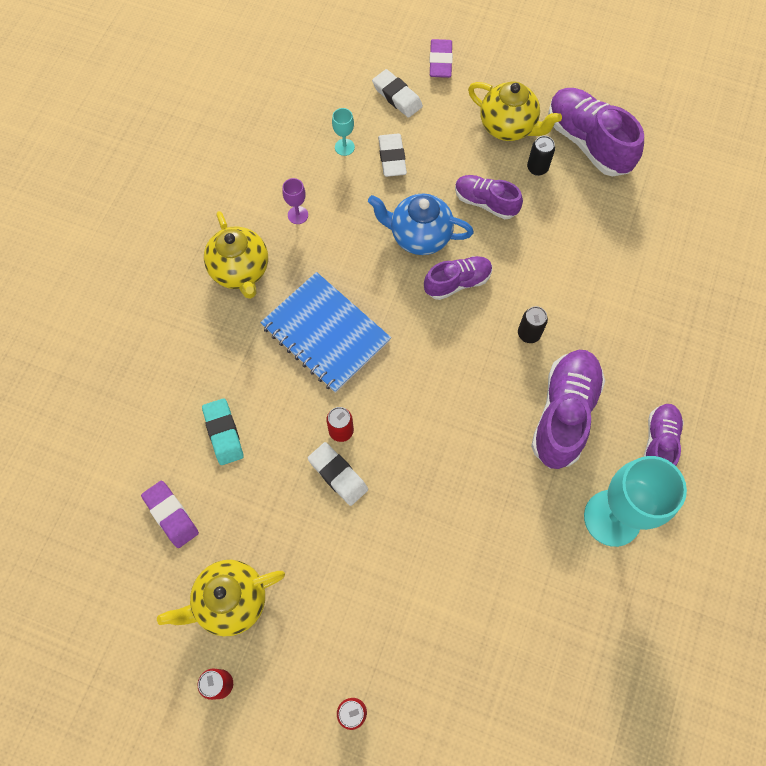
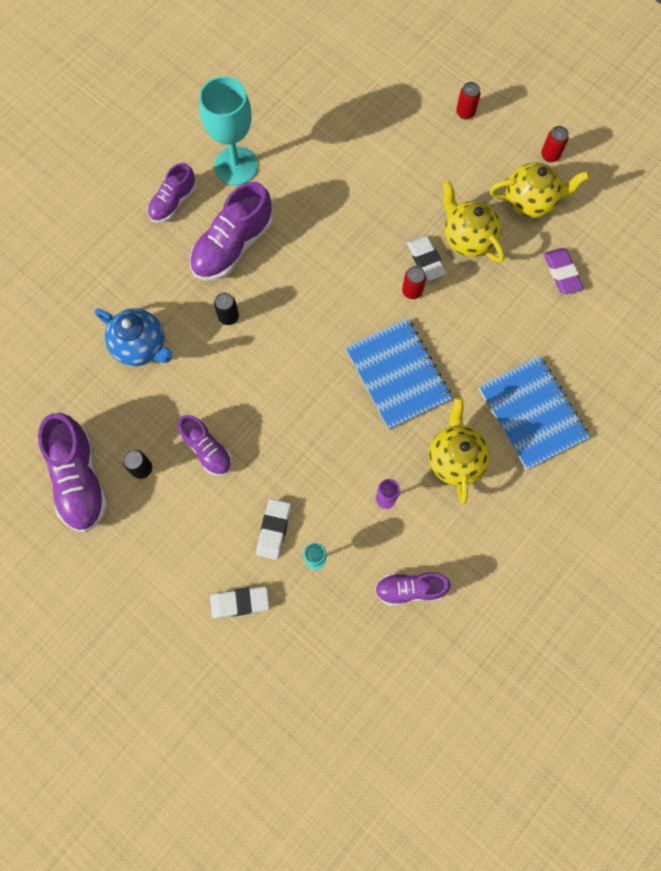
camera: 160 degrees left, 5 degrees up
turquoise eraser [202,398,244,465] -> none
blue teapot [368,194,474,255] -> blue teapot moved to [95,308,173,366]
white eraser [372,69,423,118] -> white eraser turned 75 degrees counterclockwise [210,586,269,618]
purple shoe [424,256,492,300] -> purple shoe moved to [375,572,450,606]
purple eraser [429,39,453,78] -> none
yellow teapot [468,81,562,141] -> yellow teapot moved to [442,180,505,263]
none -> blue notebook [478,356,590,470]

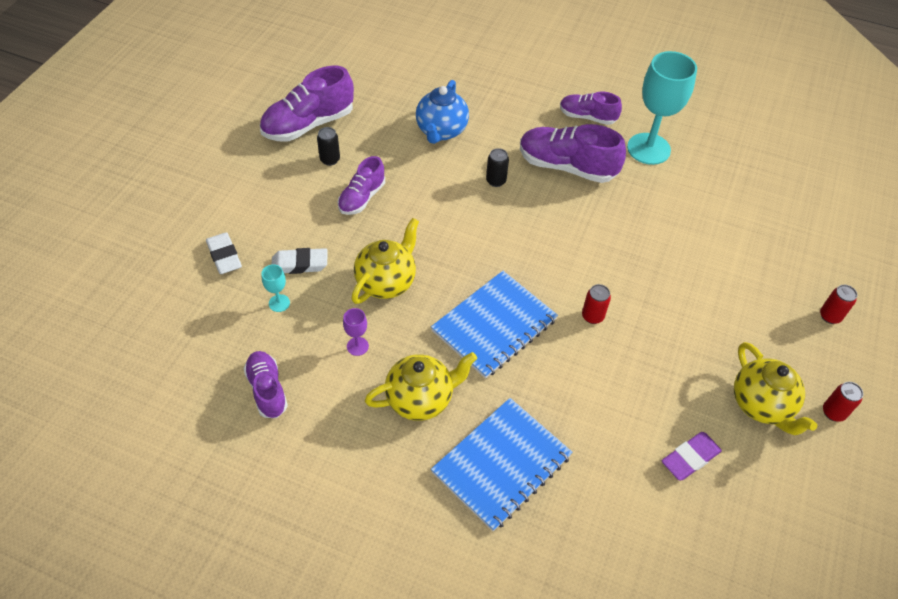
camera: 70 degrees right, 20 degrees down
white eraser [406,235,447,281] -> none
yellow teapot [442,180,505,263] -> yellow teapot moved to [351,218,419,304]

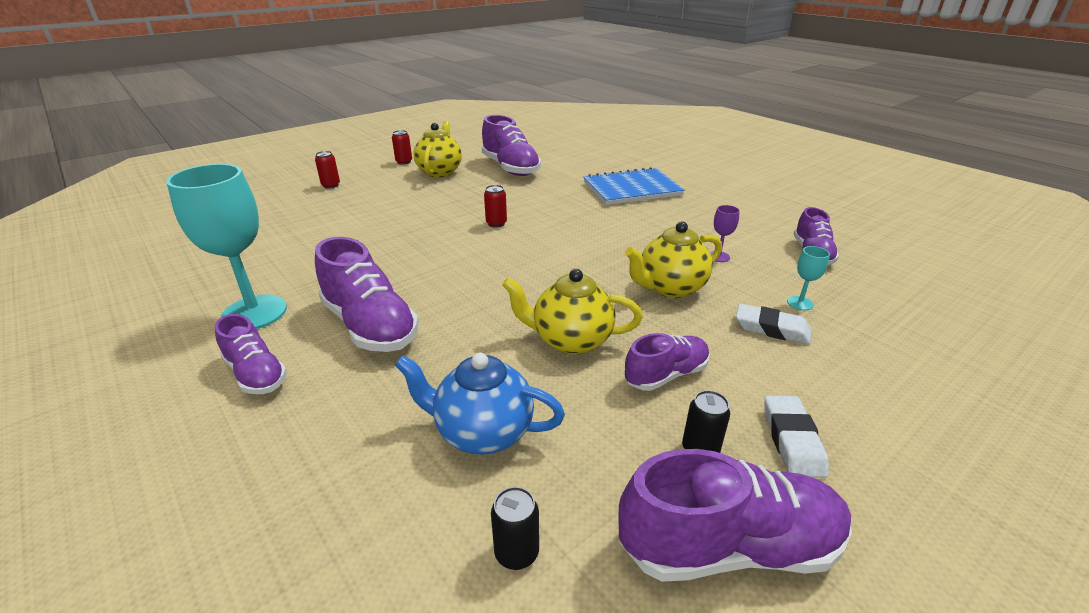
camera: 150 degrees left, 20 degrees down
white eraser [206,232,242,274] -> white eraser moved to [764,395,829,478]
yellow teapot [365,352,477,421] -> yellow teapot moved to [502,269,643,355]
blue teapot [416,80,469,144] -> blue teapot turned 120 degrees counterclockwise [395,353,565,455]
blue notebook [431,271,558,379] -> none
black can [486,148,509,187] -> black can moved to [491,487,539,570]
purple eraser [662,432,722,480] -> purple shoe [482,115,541,176]

